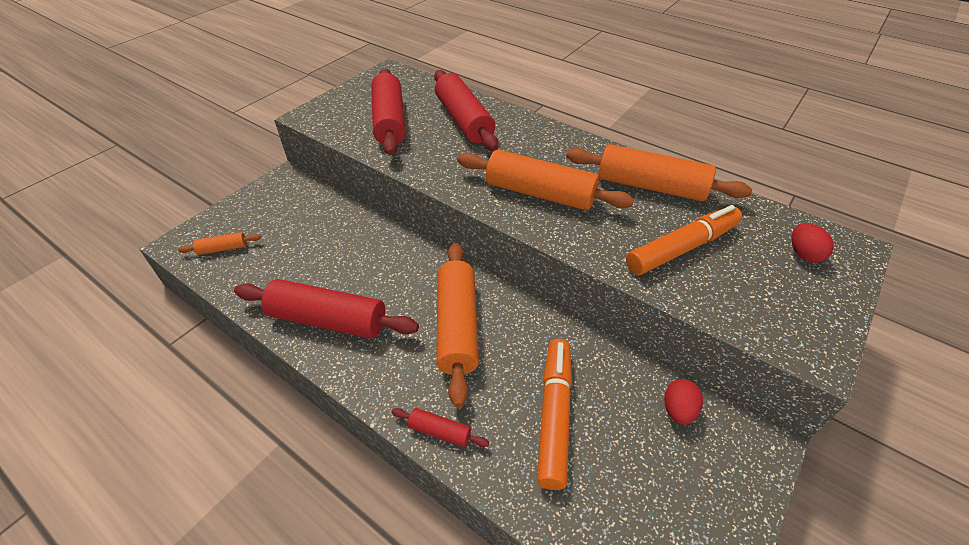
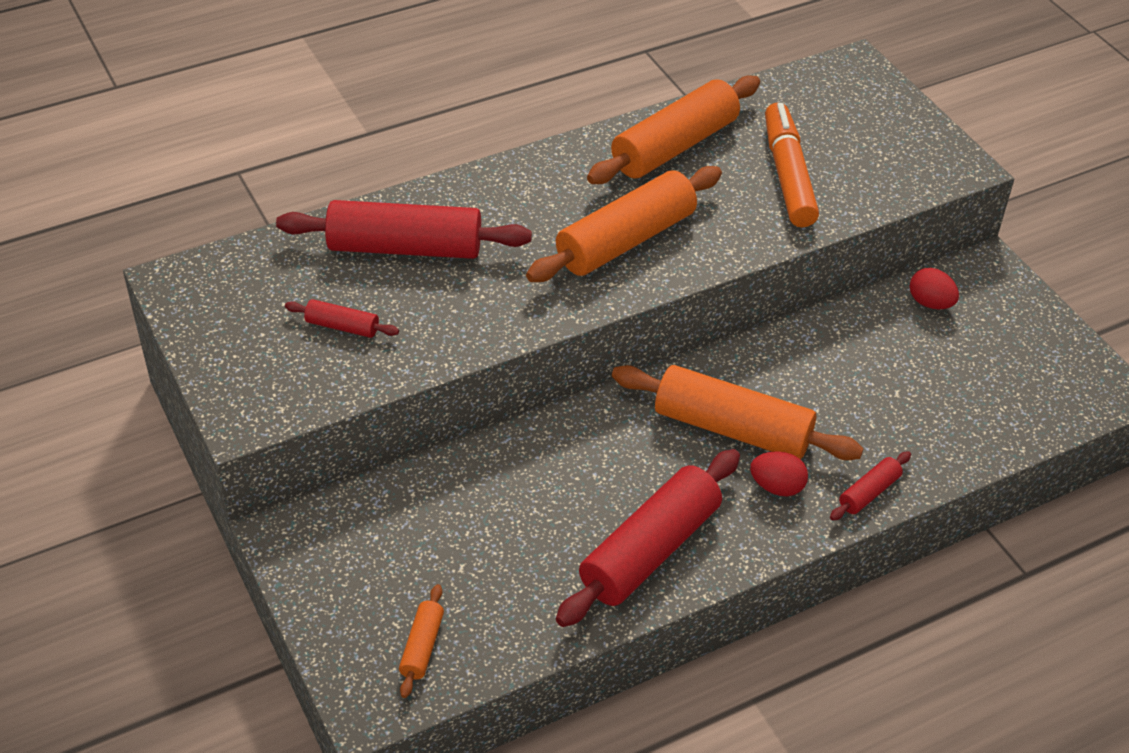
camera: 65 degrees left, 0 degrees up
red rolling pin [371,69,406,155] -> red rolling pin [285,299,399,338], size x0.45
orange marker [537,339,572,490] -> none
red egg [791,223,834,263] -> red egg moved to [750,451,808,496]

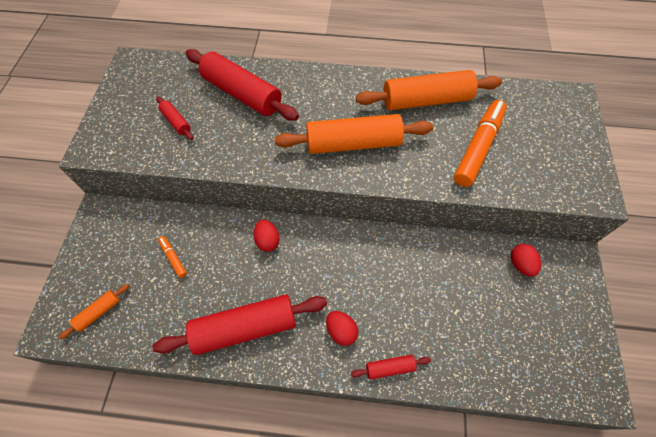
camera: 35 degrees right, 15 degrees up
orange rolling pin [612,365,863,460] -> none
none -> orange marker [158,236,187,278]
none -> red egg [254,220,280,252]

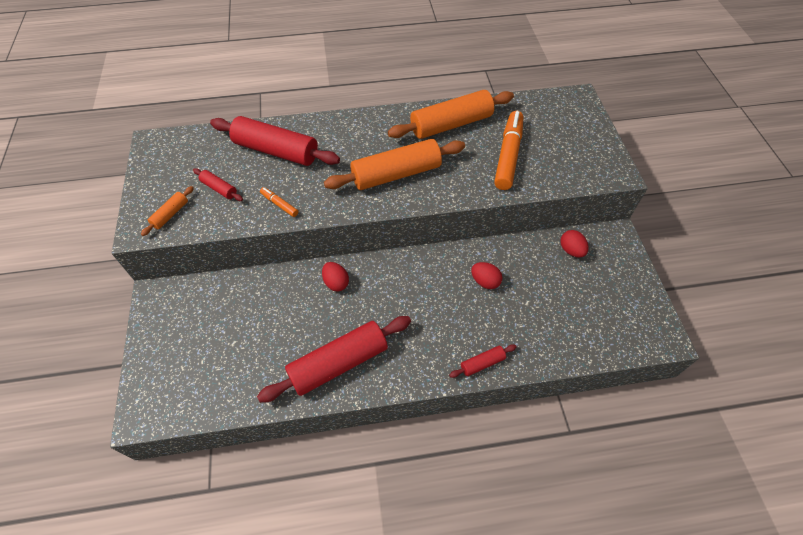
camera: 15 degrees left, 5 degrees down
orange rolling pin [59,284,129,339] -> orange rolling pin moved to [141,186,194,236]
orange marker [158,236,187,278] -> orange marker moved to [260,187,298,217]
red egg [326,311,358,346] -> red egg moved to [471,262,502,289]

